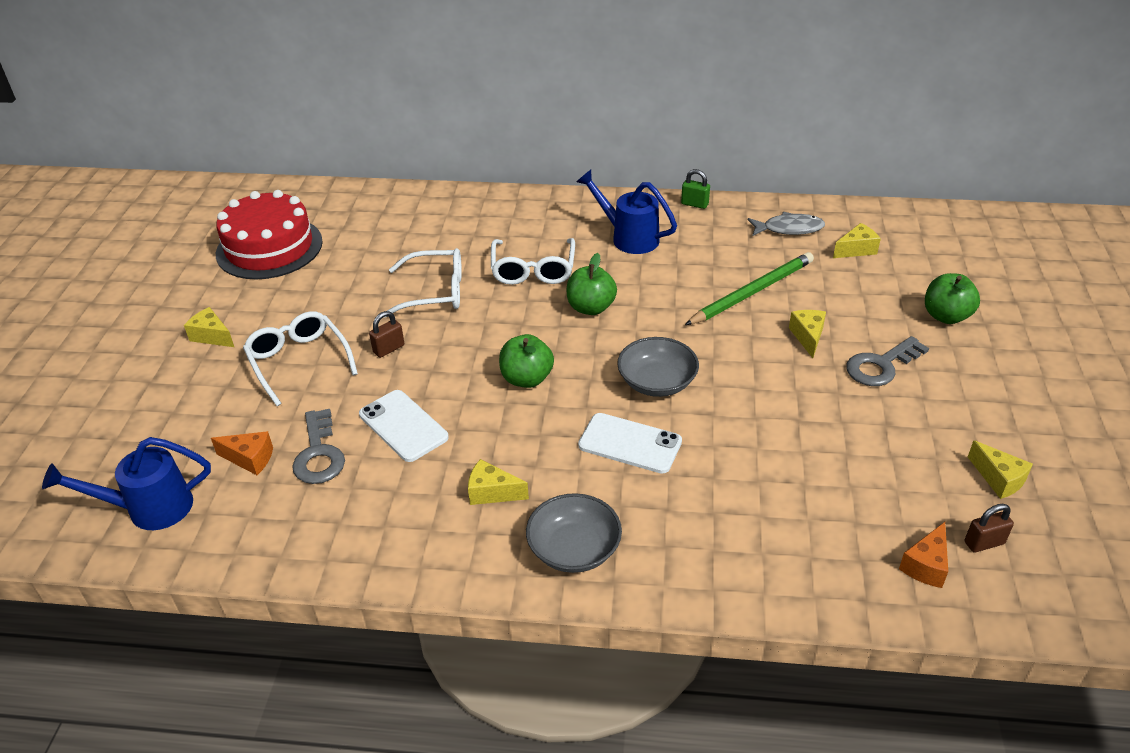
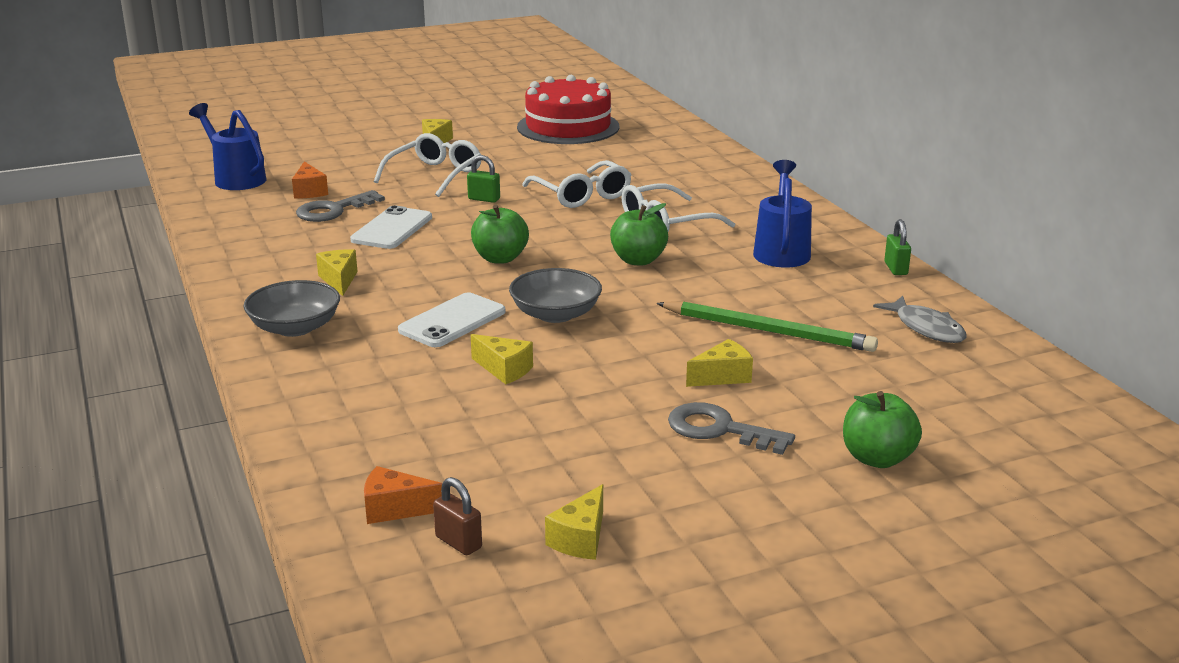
camera: 60 degrees right, 15 degrees down
brown padlock [369,311,404,358] -> green padlock [467,155,500,203]
white phone [578,413,682,474] -> white phone turned 45 degrees clockwise [398,292,505,347]
yellow cheese [833,223,881,258] -> yellow cheese moved to [471,334,533,384]

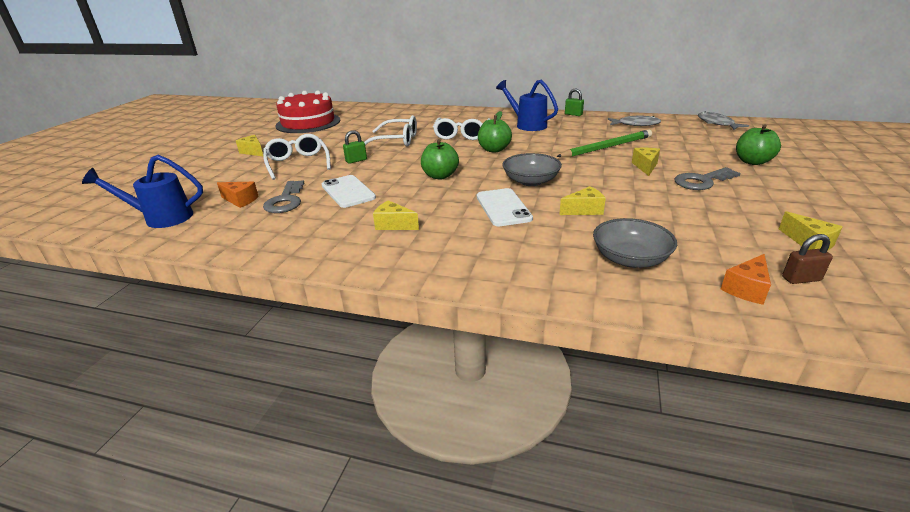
camera: 50 degrees left, 5 degrees up
grey bowl [244,280,340,337] -> grey bowl moved to [593,218,677,268]
none -> grey fish [698,112,749,130]

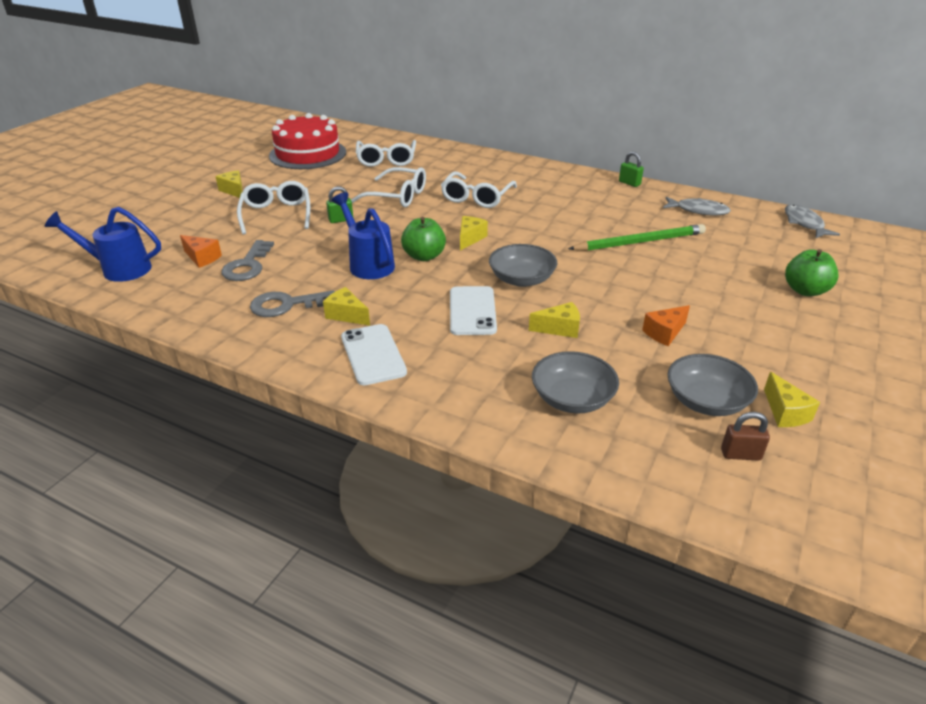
camera: 10 degrees right, 5 degrees up
white phone [322,175,376,208] -> white phone moved to [341,324,407,385]
green apple [478,111,512,153] -> none
blue watering can [496,80,558,131] -> blue watering can moved to [331,192,395,279]
yellow cheese [632,148,660,176] -> yellow cheese moved to [460,216,488,251]
grey key [675,167,741,190] -> grey key moved to [250,290,335,317]
orange cheese [721,254,771,305] -> orange cheese moved to [642,305,690,346]
none -> white glasses [356,140,416,167]
none -> grey bowl [667,354,758,416]

